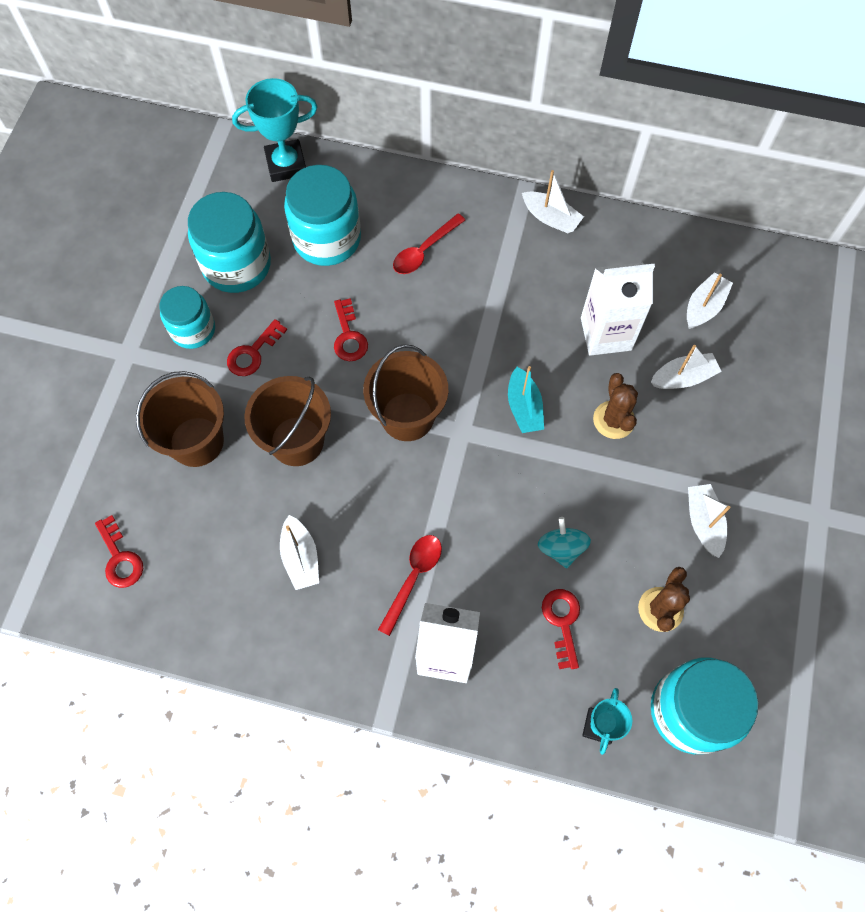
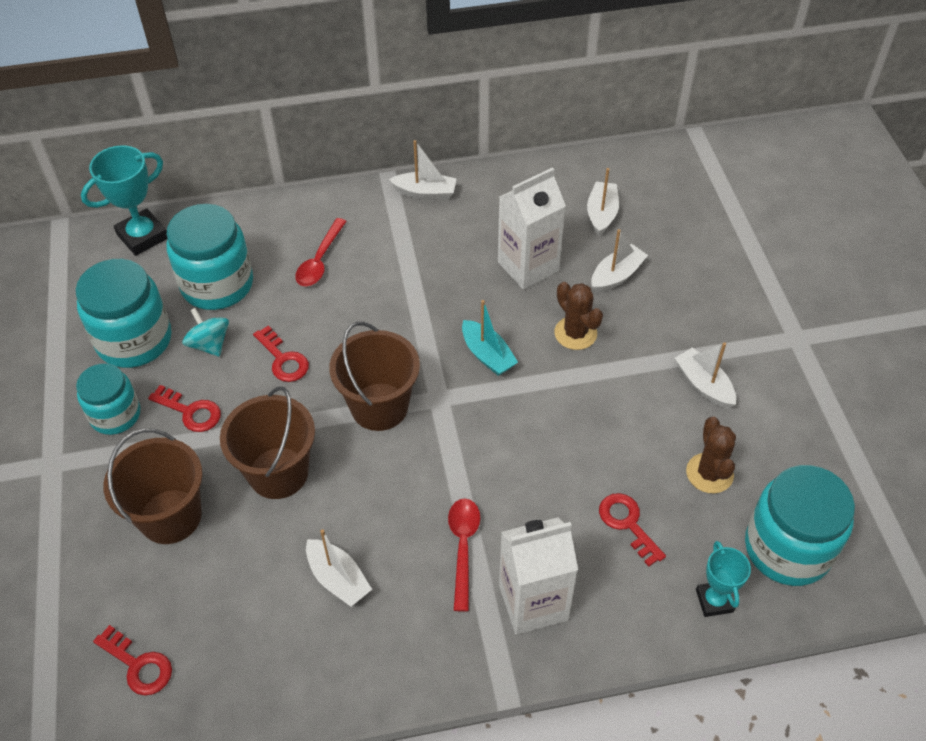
camera: 25 degrees left, 15 degrees down
red key [227,319,287,376] -> red key turned 75 degrees counterclockwise [148,385,221,432]
turquoise spinning top [538,517,591,568] -> turquoise spinning top moved to [182,308,229,357]

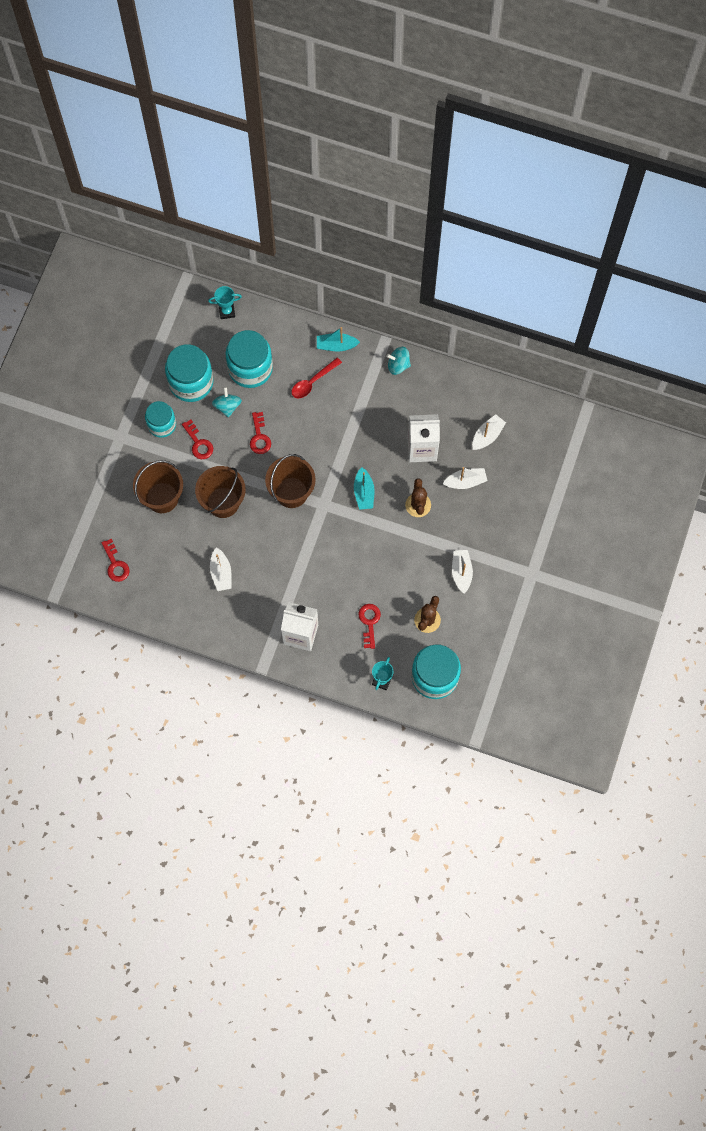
camera: 30 degrees right, 20 degrees up
turquoise trophy [81,145,168,256] -> turquoise trophy [208,286,242,319], size x0.62
white boat [389,140,457,200] -> turquoise spinning top [386,347,411,375]
red spoon [448,498,480,612] -> none
none -> turquoise boat [317,327,360,352]

